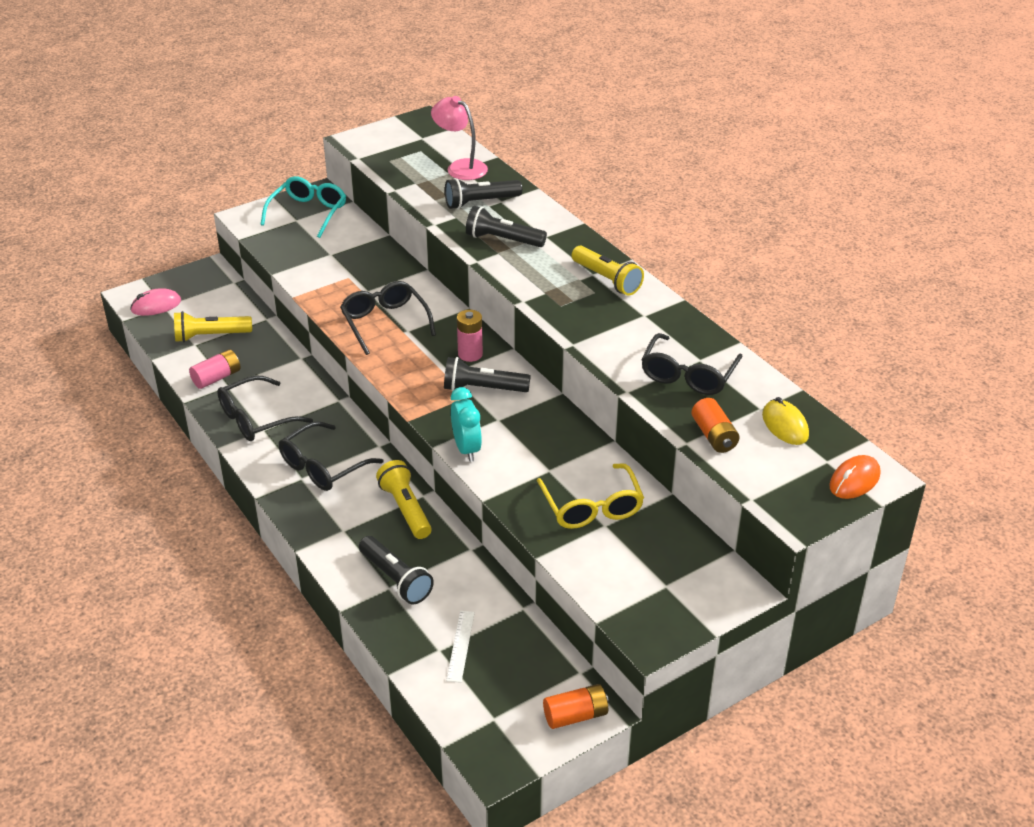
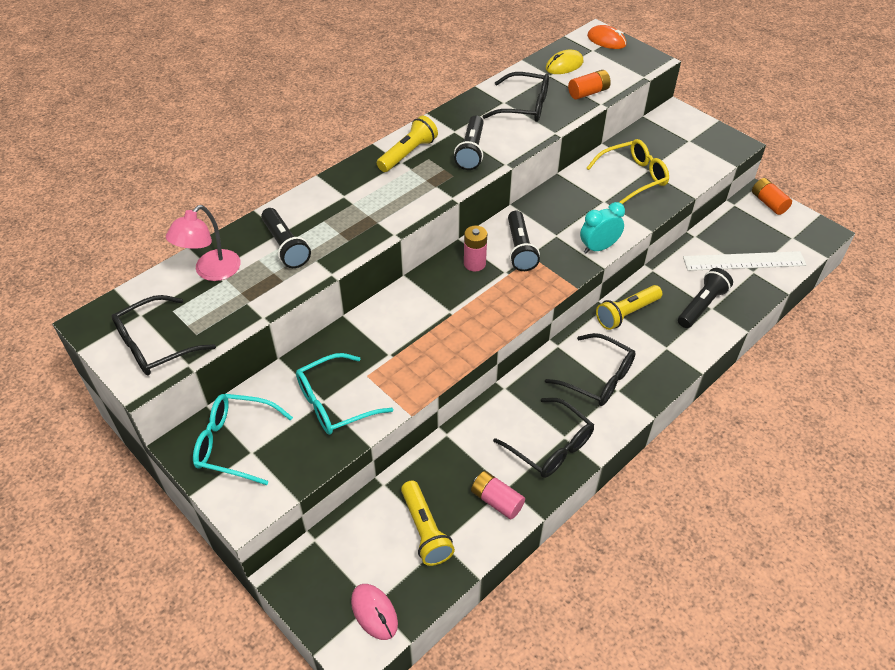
camera: 100 degrees left, 10 degrees up
black glasses [340,281,436,355] -> black glasses moved to [111,295,216,375]
white ruler [446,611,475,683] -> white ruler [683,251,806,271], size x1.88
black flashlight [466,206,547,247] -> black flashlight moved to [454,115,484,170]
none -> turquoise glasses [296,353,393,435]

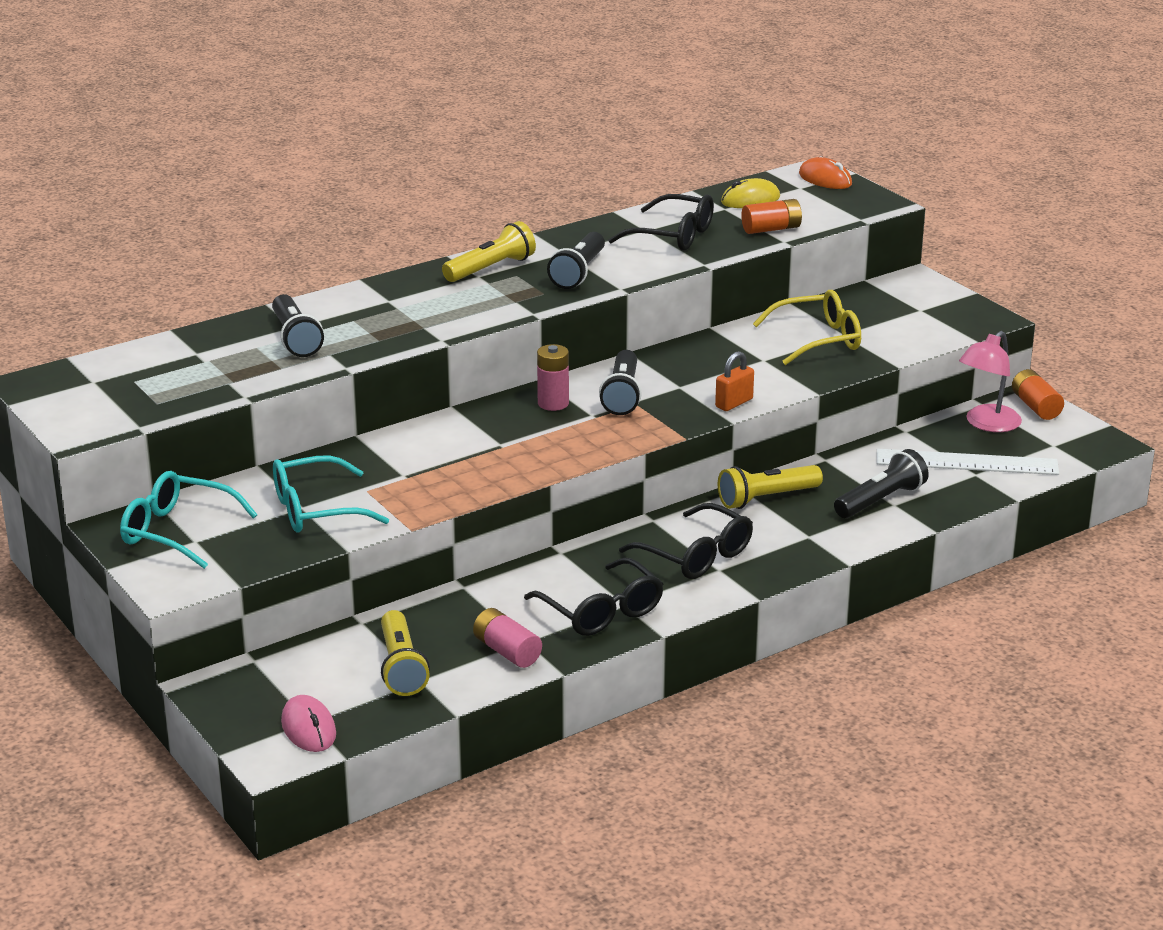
camera: 10 degrees right, 20 degrees down
black glasses [111,295,216,375] -> none
pink lamp [166,205,241,281] -> pink lamp moved to [959,331,1022,432]
turquoise clock [580,202,625,254] -> orange padlock [715,351,754,411]

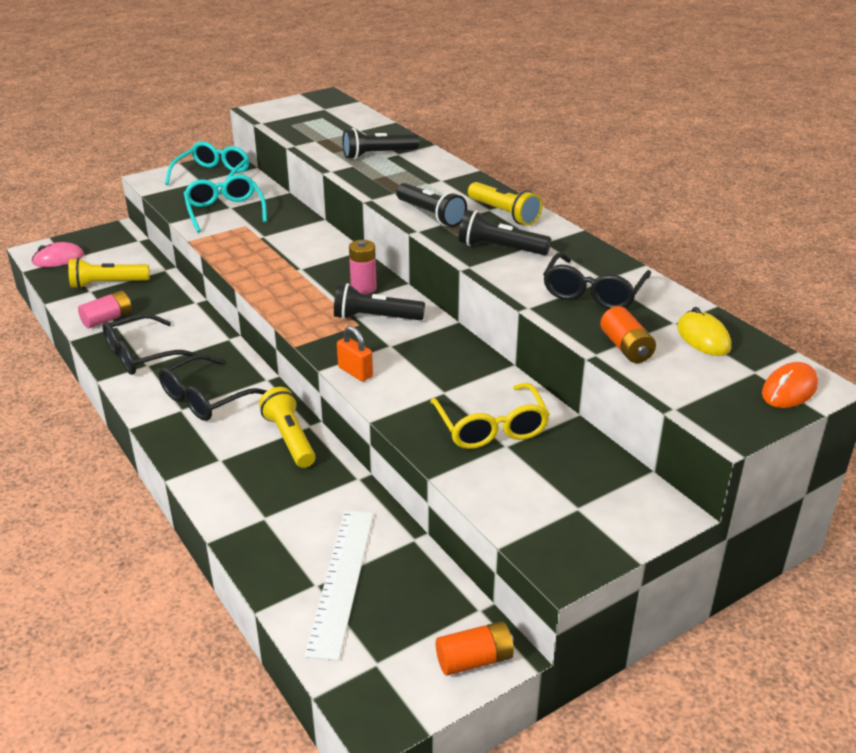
camera: 90 degrees right, 5 degrees up
black flashlight [834,449,929,518] -> black flashlight moved to [396,183,467,227]
pink lamp [959,331,1022,432] -> none

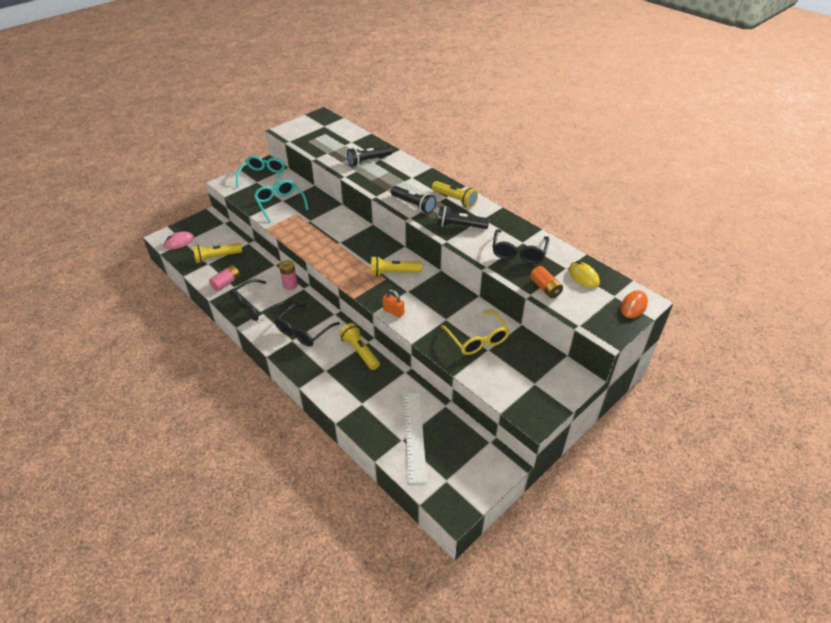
camera: 10 degrees left, 10 degrees up
black flashlight [334,283,425,320] -> yellow flashlight [371,256,422,277]
pink battery [349,240,377,294] -> pink battery moved to [279,260,298,290]
orange battery [436,621,514,676] -> none

